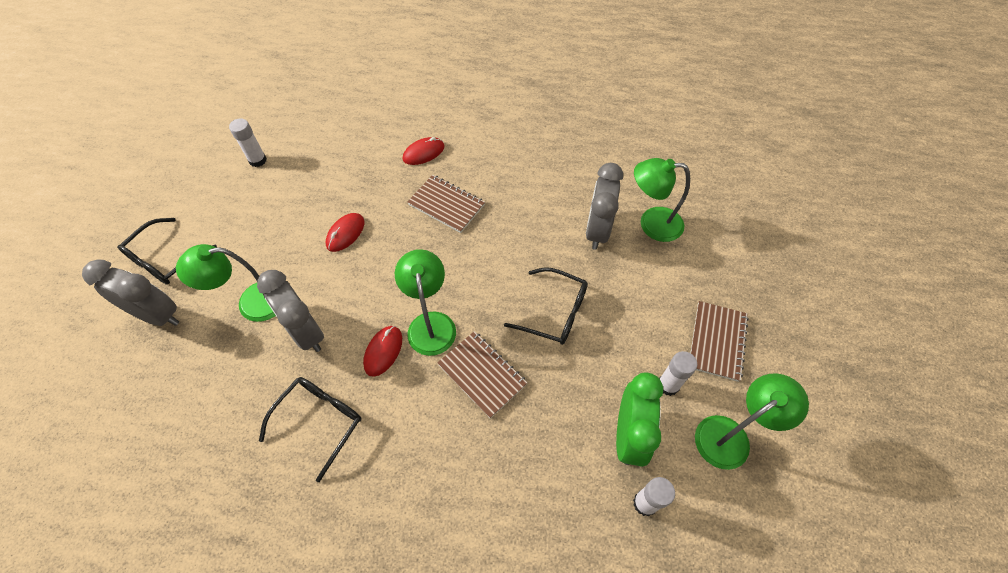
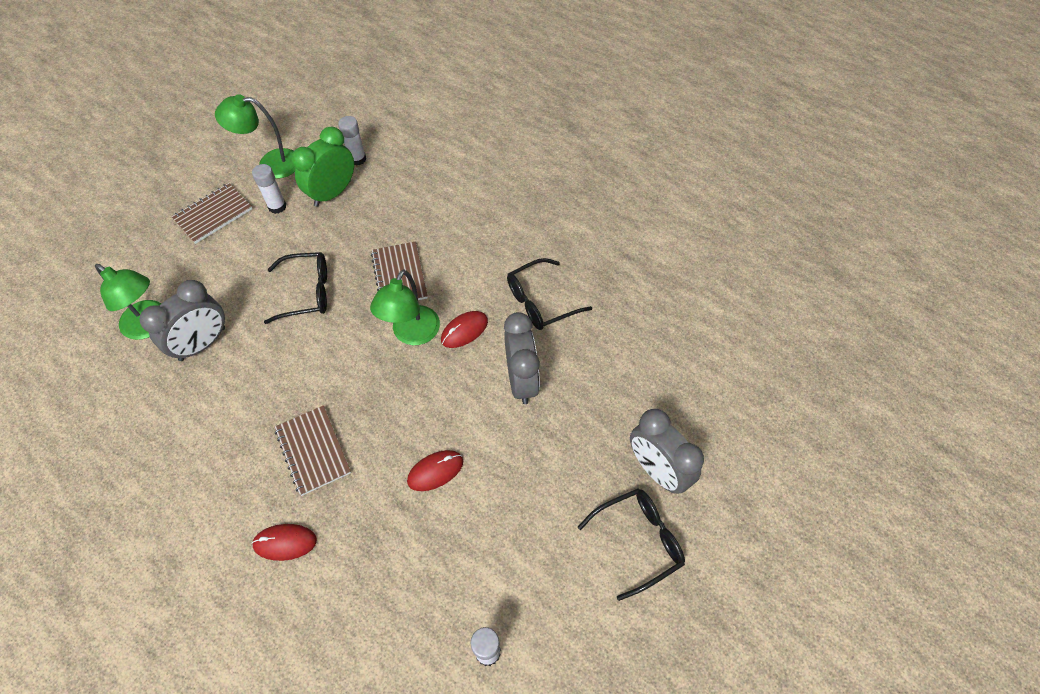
camera: 150 degrees left, 0 degrees up
green lamp [176,244,276,322] -> none
black glasses [504,267,588,345] -> black glasses turned 120 degrees clockwise [264,252,327,324]

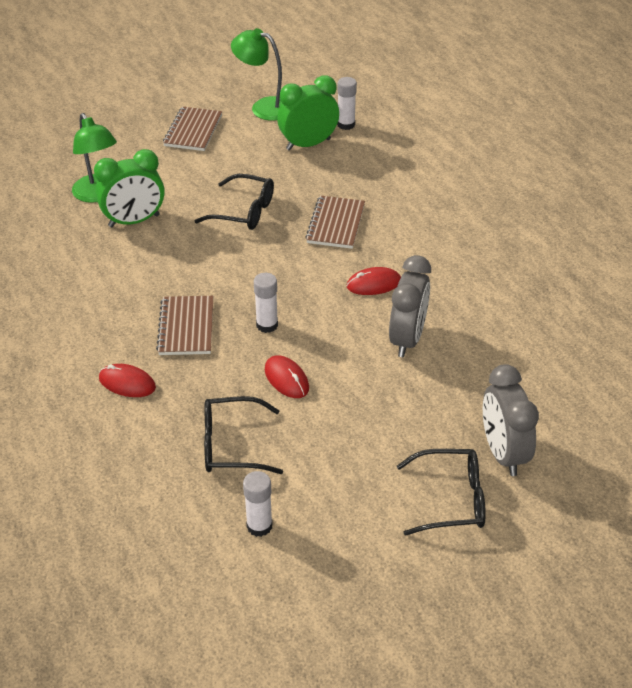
camera: 25 degrees right, 15 degrees down
grey clock [140,280,225,361] -> green clock [94,149,164,227]
brown notebook [171,183,252,244] -> brown notebook turned 60 degrees counterclockwise [163,107,222,151]
white glue stick [252,164,286,214] -> white glue stick moved to [254,273,278,333]
green lamp [370,270,440,345] -> none
red mouse [407,450,463,491] -> red mouse turned 60 degrees clockwise [265,355,309,398]
black glasses [507,258,592,330] -> black glasses moved to [204,396,283,474]

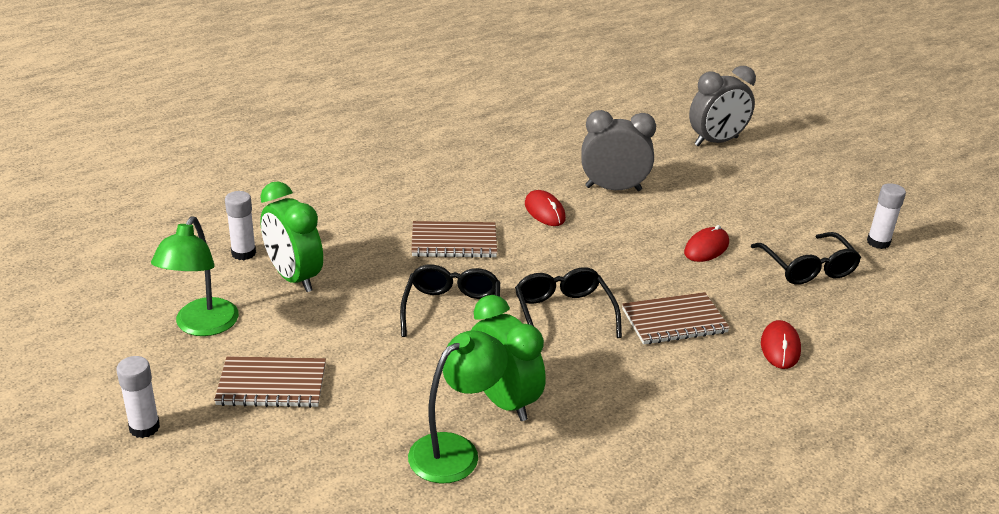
camera: 105 degrees left, 10 degrees down
white glue stick [254,273,278,333] -> white glue stick moved to [116,356,160,438]
black glasses [397,449,486,536] -> black glasses moved to [515,267,622,338]

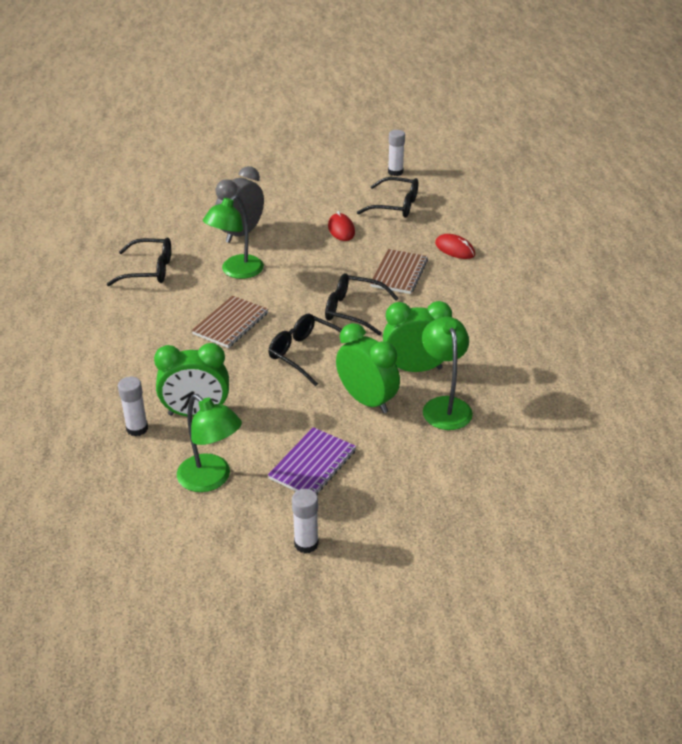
camera: 55 degrees left, 5 degrees up
brown notebook [214,356,326,408] -> purple notebook [268,427,356,496]
red mouse [525,190,566,226] -> green lamp [203,195,264,279]
grey clock [689,66,756,146] -> none
none -> black glasses [107,237,171,286]
none -> green clock [336,323,400,414]

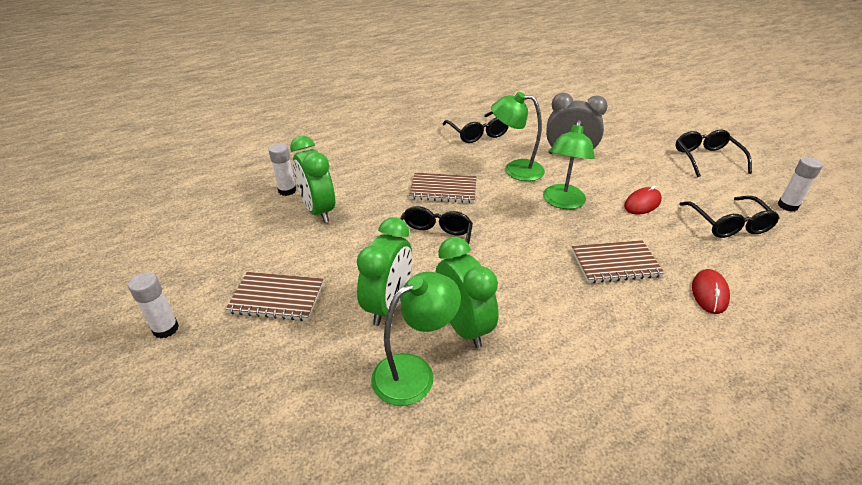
camera: 65 degrees right, 0 degrees up
green lamp [177,394,242,492] -> green lamp moved to [543,120,595,209]
purple notebook [268,427,356,496] -> brown notebook [225,272,324,321]
black glasses [325,273,399,336] -> black glasses moved to [675,129,752,177]

